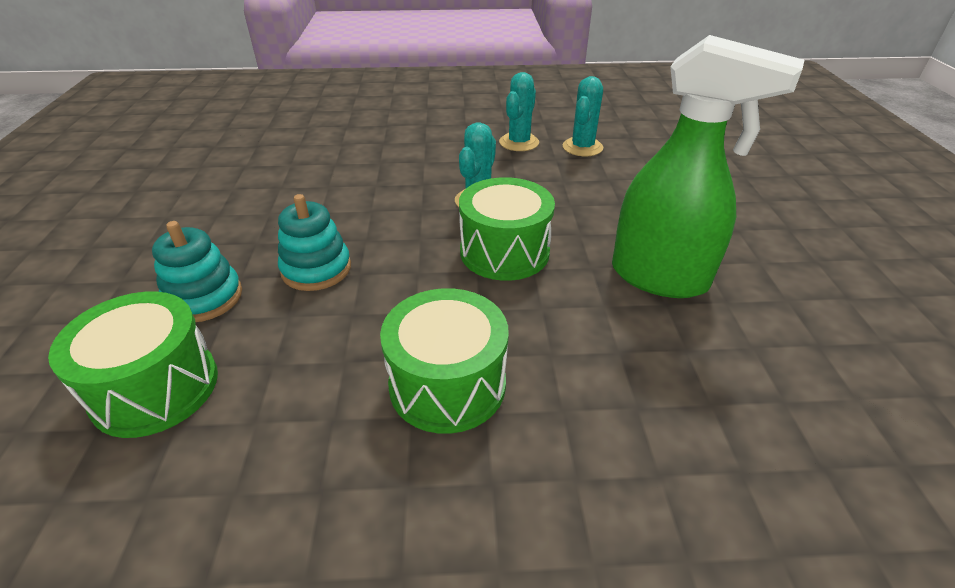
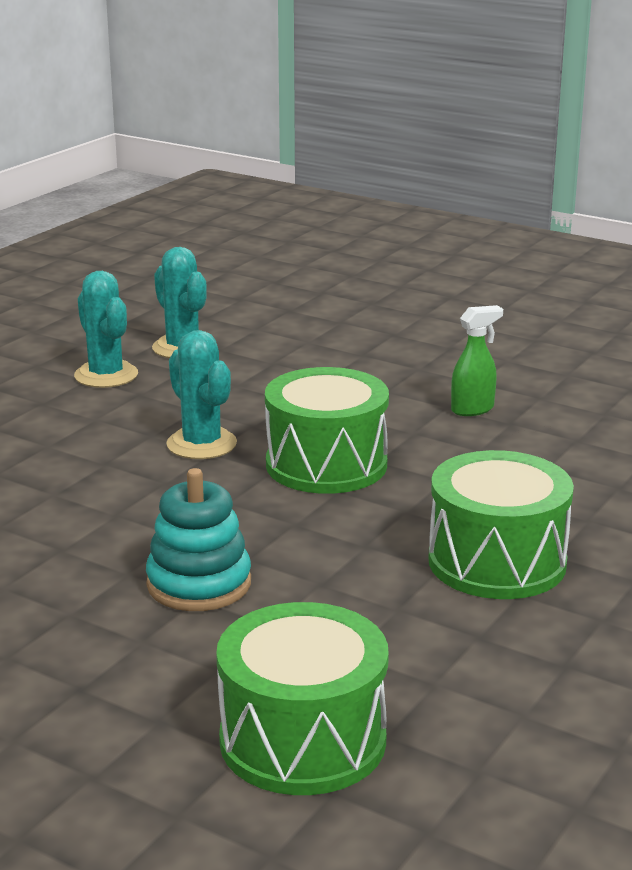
camera: 55 degrees left, 15 degrees down
turquoise stacking toy [152,221,242,322] -> none
green spray bottle [612,35,804,298] -> green spray bottle [451,305,503,416], size x0.41

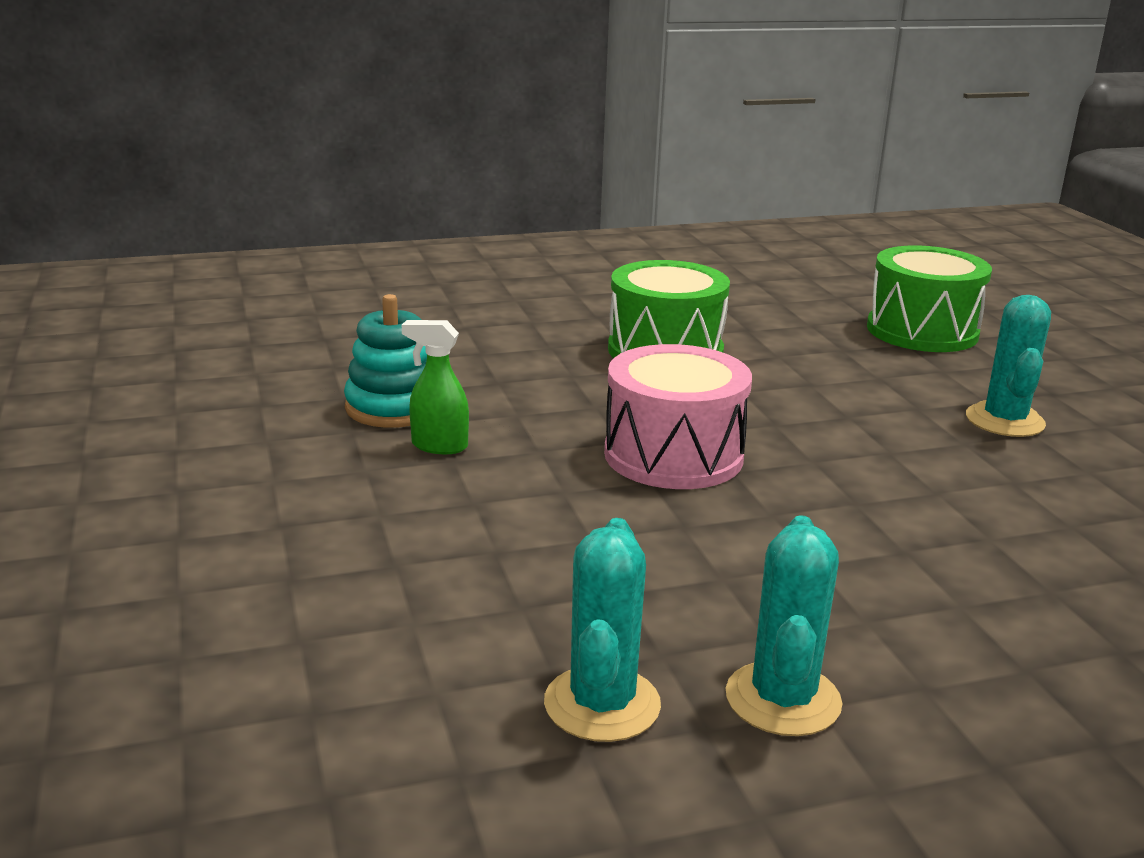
camera: 140 degrees left, 0 degrees up
turquoise stacking toy [146,468,251,611] -> turquoise stacking toy moved to [344,294,427,428]
turquoise cactus [166,330,237,459] -> turquoise cactus moved to [966,295,1051,437]
green drum [265,367,389,494] -> pink drum [604,344,752,489]

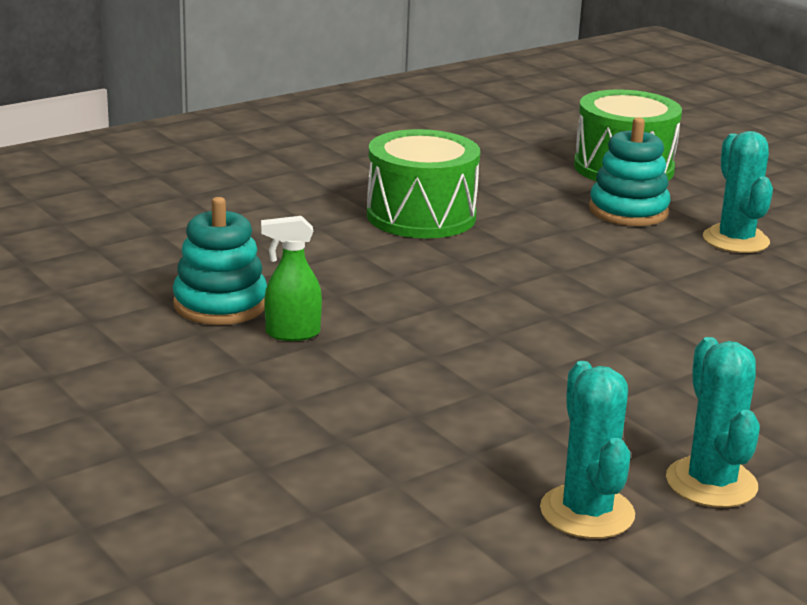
camera: 20 degrees left, 0 degrees up
pink drum [604,344,752,489] -> none
none -> turquoise stacking toy [589,117,671,226]

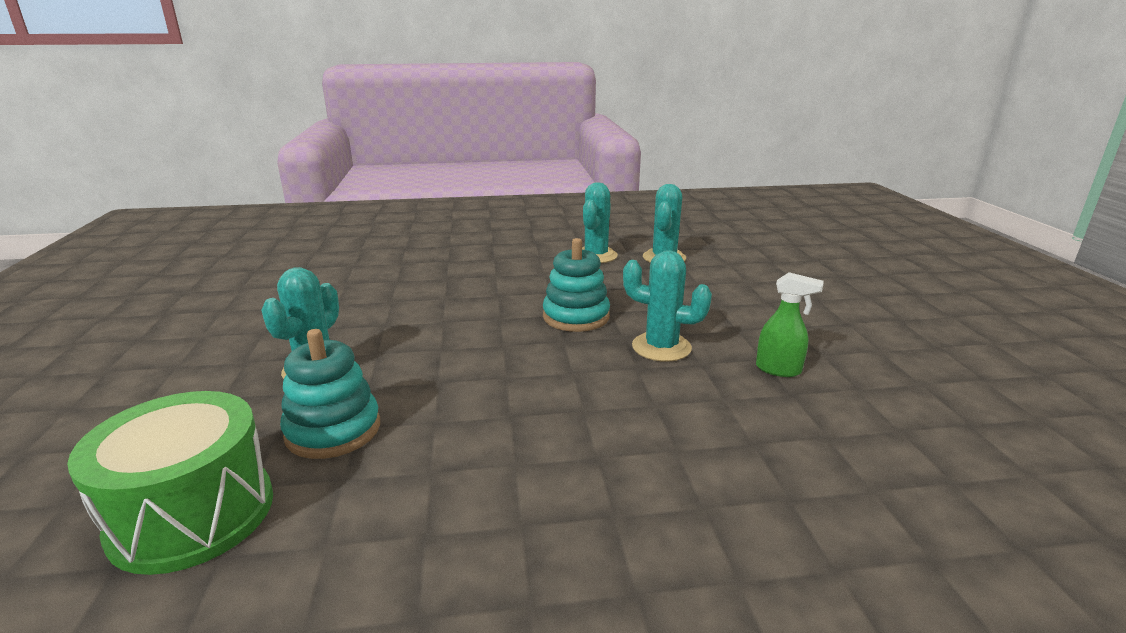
camera: 150 degrees left, 0 degrees up
turquoise stacking toy [173,197,267,325] -> turquoise stacking toy moved to [543,238,610,332]
green drum [367,129,480,238] -> none
none -> turquoise cactus [623,251,712,362]

